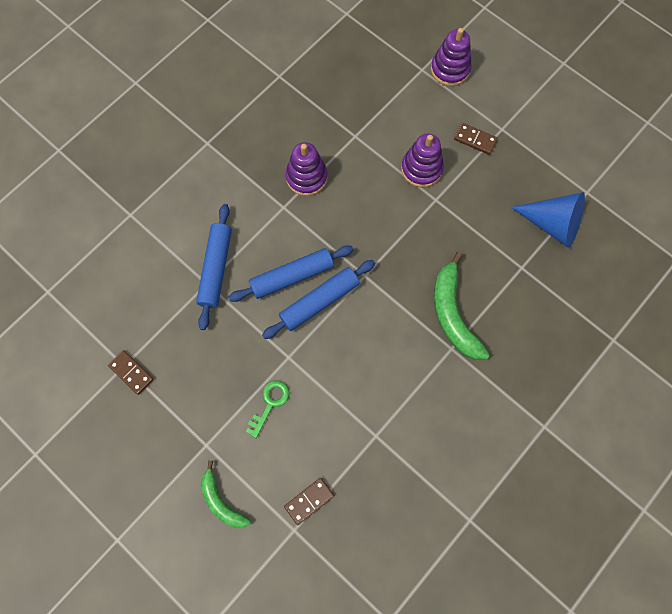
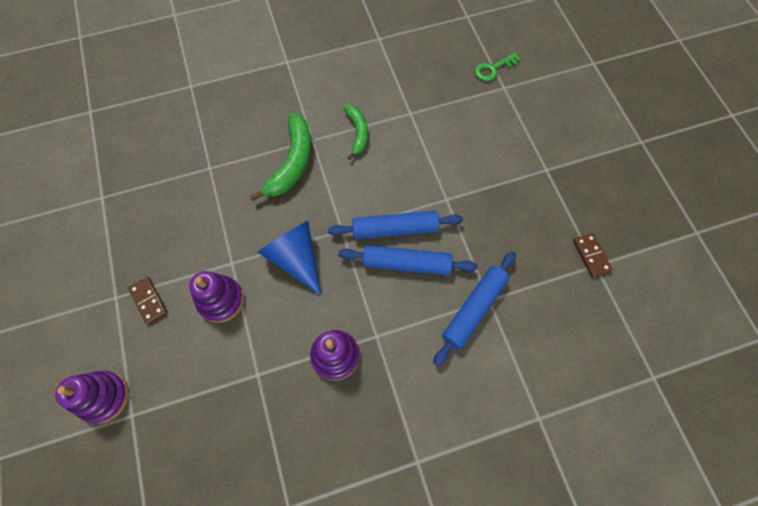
camera: 150 degrees left, 5 degrees down
green banana [201,460,251,528] -> green banana moved to [344,105,368,160]
green key [246,380,289,438] -> green key moved to [475,53,521,81]
brown domino [284,478,334,525] -> none
blue cone [511,192,585,248] -> blue cone moved to [257,221,321,296]

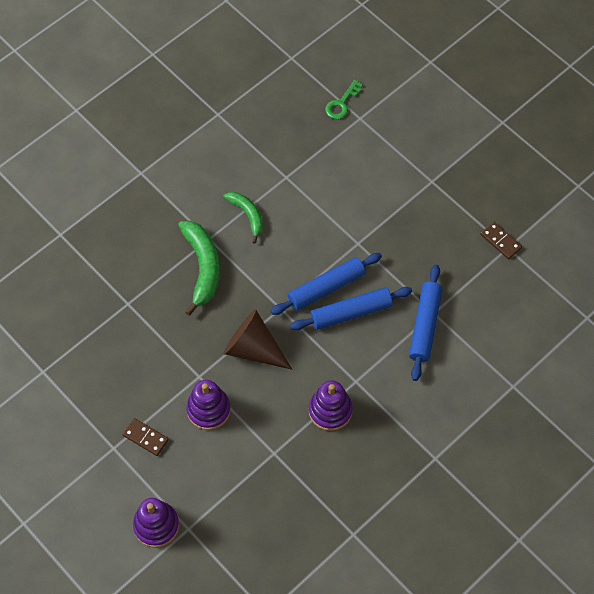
camera: 25 degrees left, 5 degrees down
blue cone [257,221,321,296] -> brown cone [224,309,292,370]

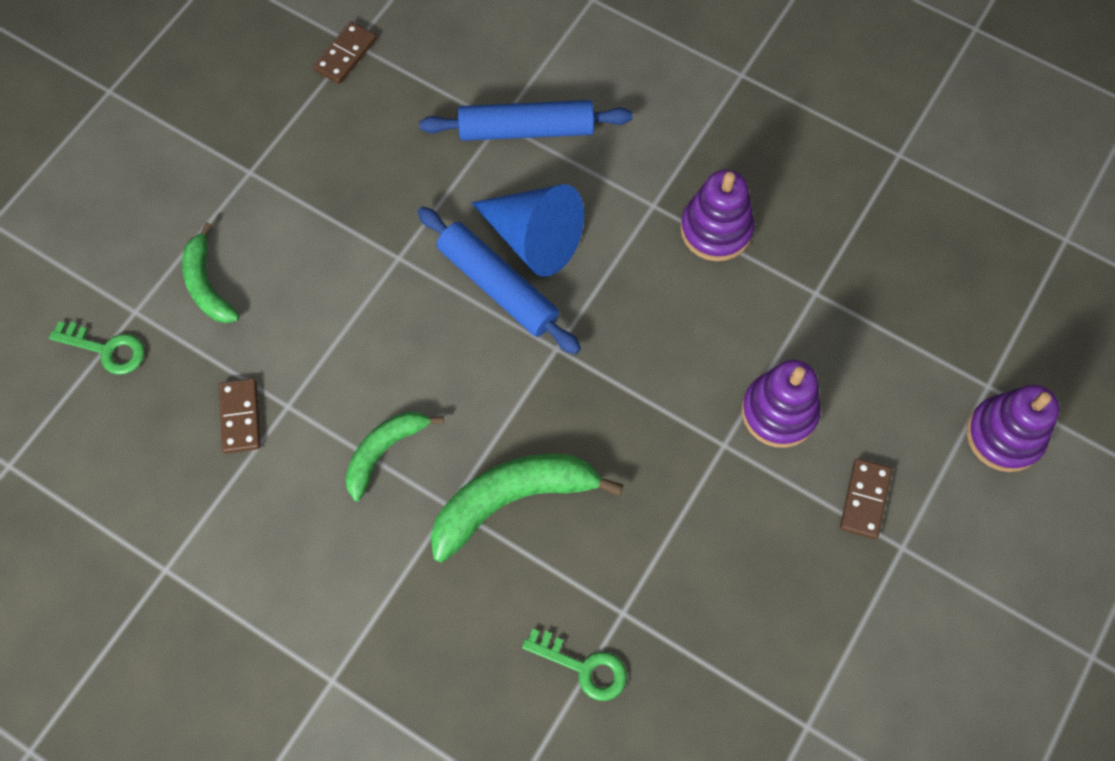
camera: 105 degrees left, 5 degrees up
brown cone [224,309,292,370] -> none
blue rolling pin [290,287,412,330] -> blue cone [471,184,584,277]
none -> green banana [182,222,240,323]
none -> brown domino [219,378,261,453]
none -> green key [522,629,627,701]

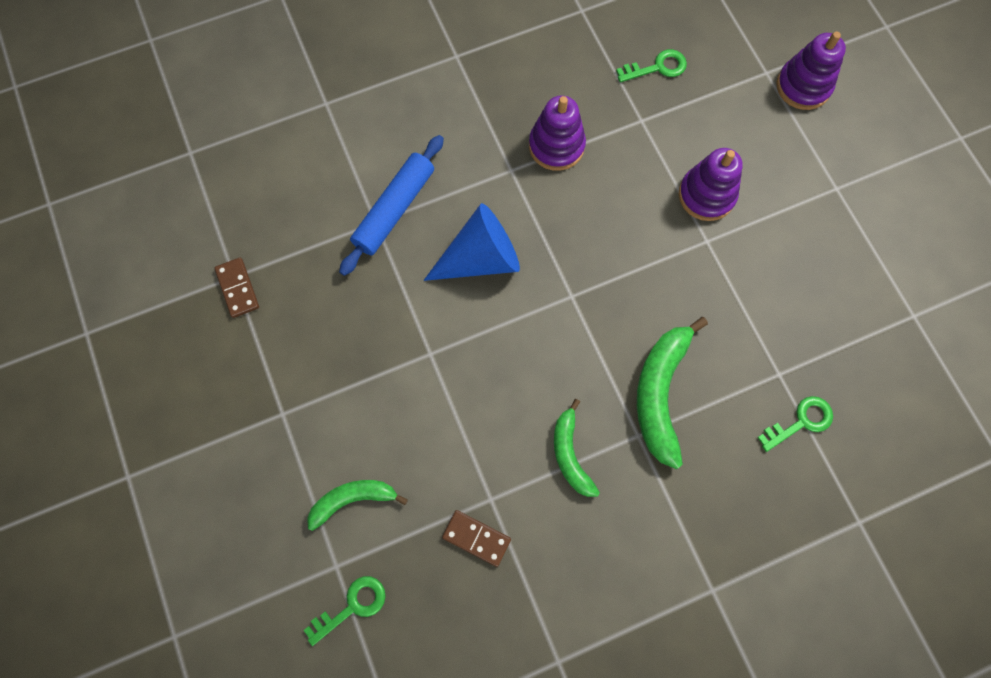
camera: 55 degrees left, 5 degrees up
green banana [182,222,240,323] -> green banana turned 150 degrees clockwise [307,480,408,531]
blue rolling pin [417,206,581,354] -> none
brown domino [840,458,892,539] -> none
none -> green key [616,49,687,83]

